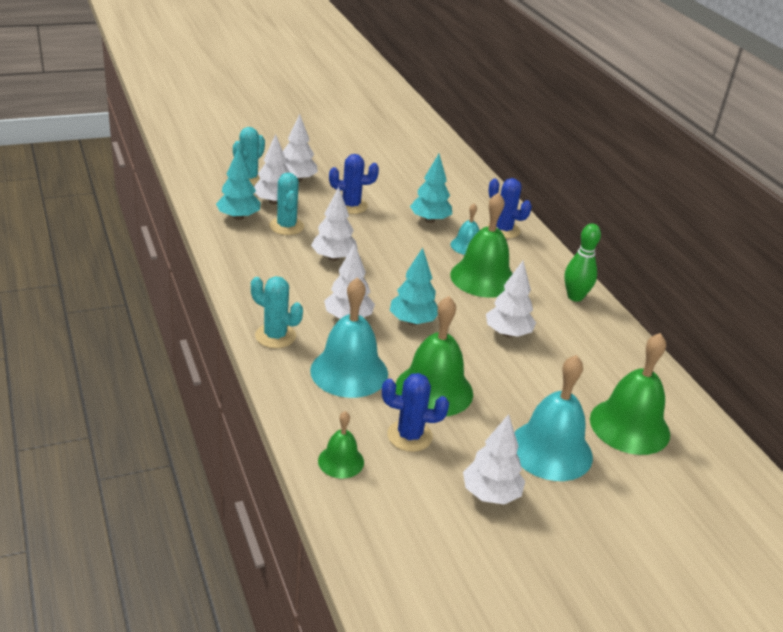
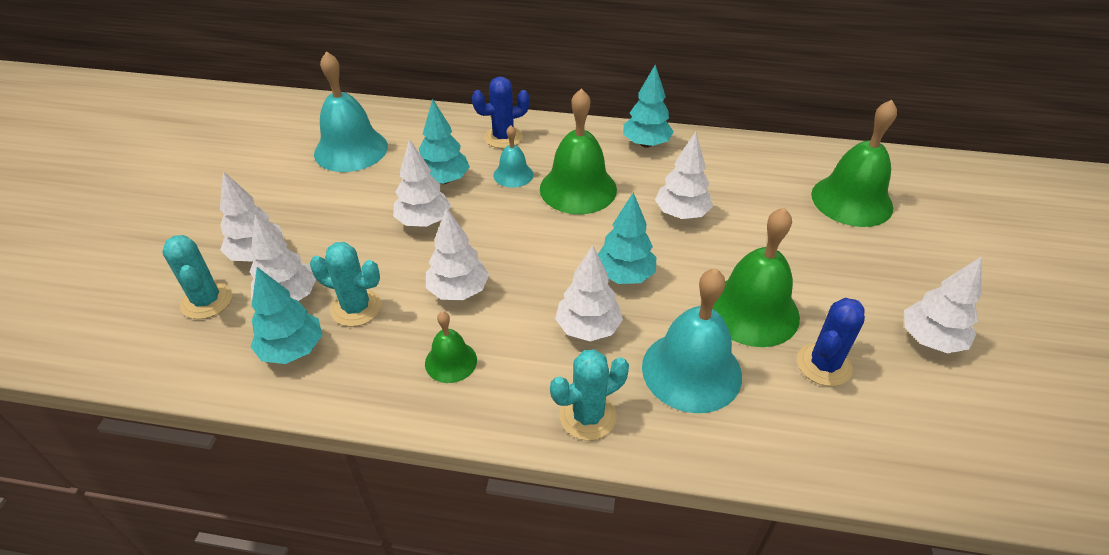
camera: 55 degrees left, 10 degrees up
green bell [318,411,364,478] -> green bell moved to [425,311,477,383]
blue cactus [329,154,379,214] -> none
turquoise bell [514,355,593,481] -> turquoise bell moved to [314,51,388,172]
green bowling pin [564,224,601,302] -> turquoise tree [623,65,674,148]
none -> white tree [393,139,451,227]

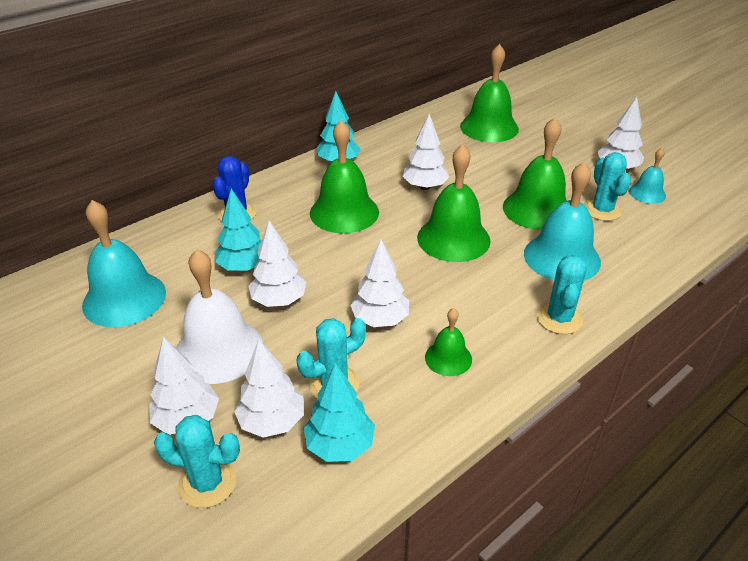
camera: 50 degrees left, 5 degrees down
turquoise bell [493,125,533,188] -> turquoise bell moved to [629,148,666,204]
white tree [555,245,623,341] -> none
turquoise tree [598,192,656,284] -> green bell [417,144,491,262]
blue cactus [797,298,865,386] -> turquoise cactus [584,152,631,221]
none -> white bell [176,249,263,384]

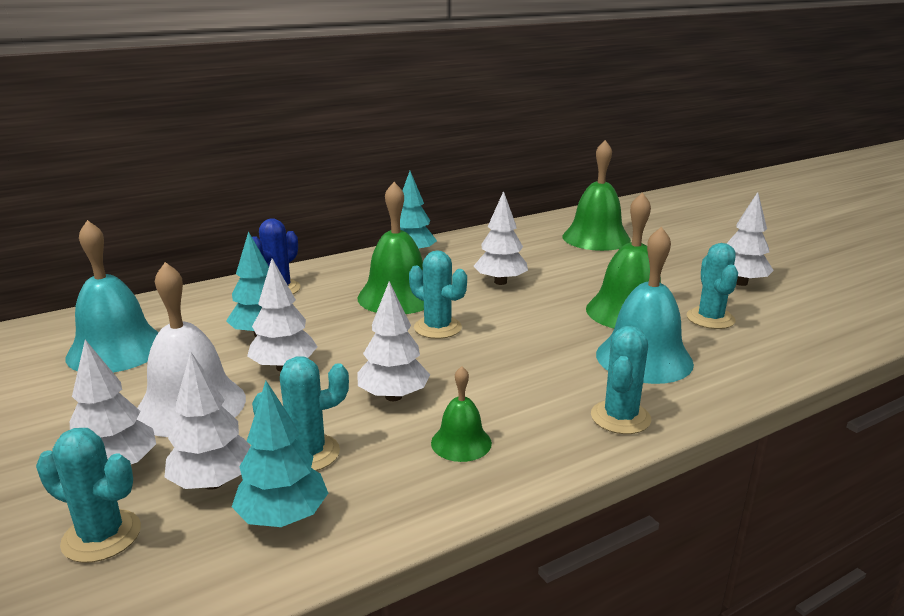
camera: 10 degrees right, 15 degrees down
green bell [417,144,491,262] -> none
turquoise bell [629,148,666,204] -> none
none -> turquoise cactus [409,250,467,339]

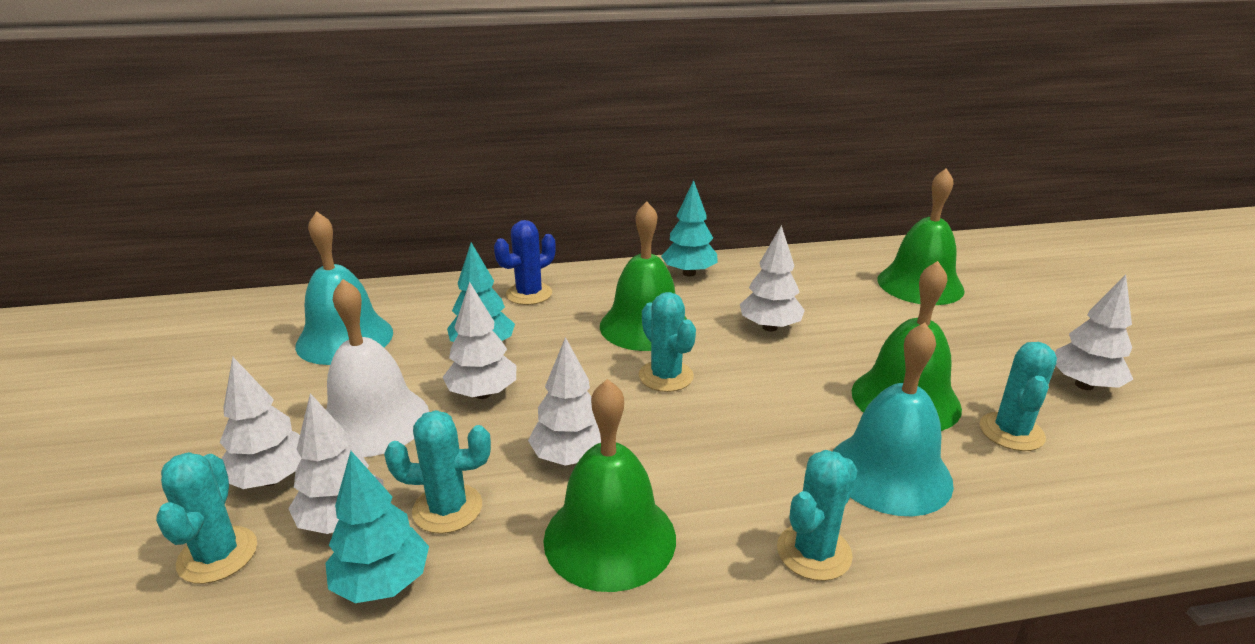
camera: 20 degrees right, 5 degrees up
turquoise cactus [36,428,141,563] -> turquoise cactus turned 45 degrees clockwise [156,452,257,584]
green bell [431,366,492,462] -> green bell [543,379,676,592], size x1.89

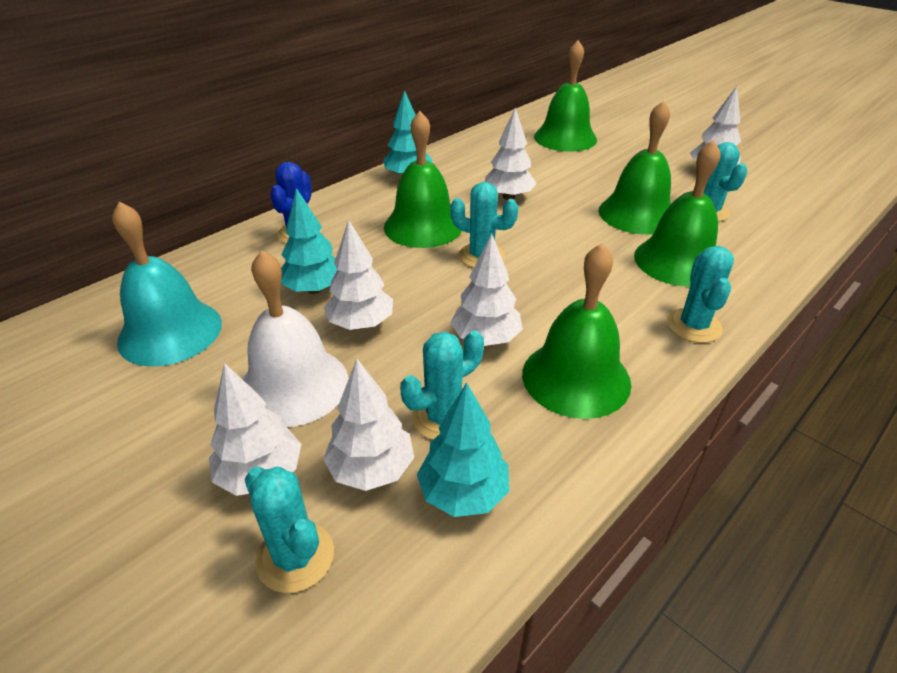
camera: 35 degrees left, 10 degrees up
turquoise bell [833,323,954,516] -> green bell [634,140,721,287]

